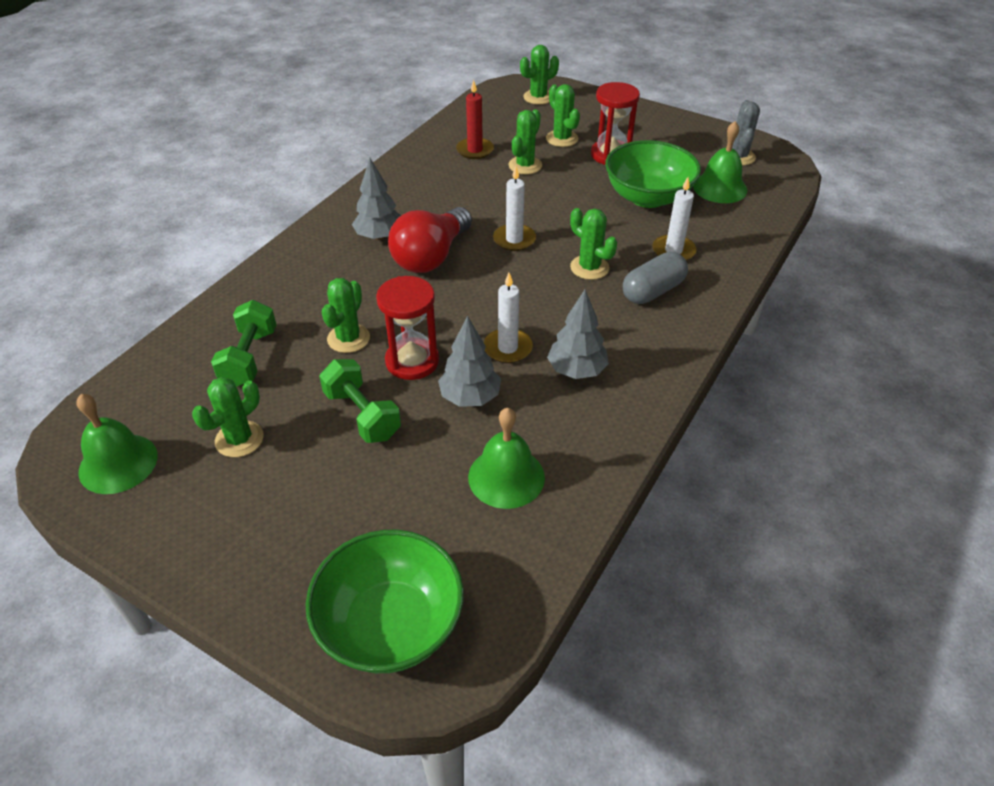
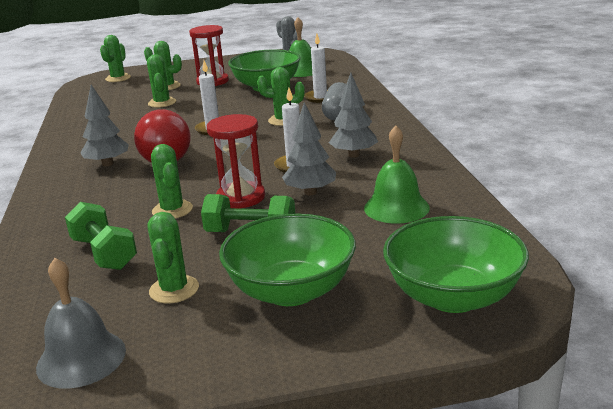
camera: 40 degrees left, 20 degrees down
green bell [76,394,158,494] -> grey bell [36,258,126,389]
red candle [456,80,494,159] -> none
none -> green bowl [219,213,356,306]

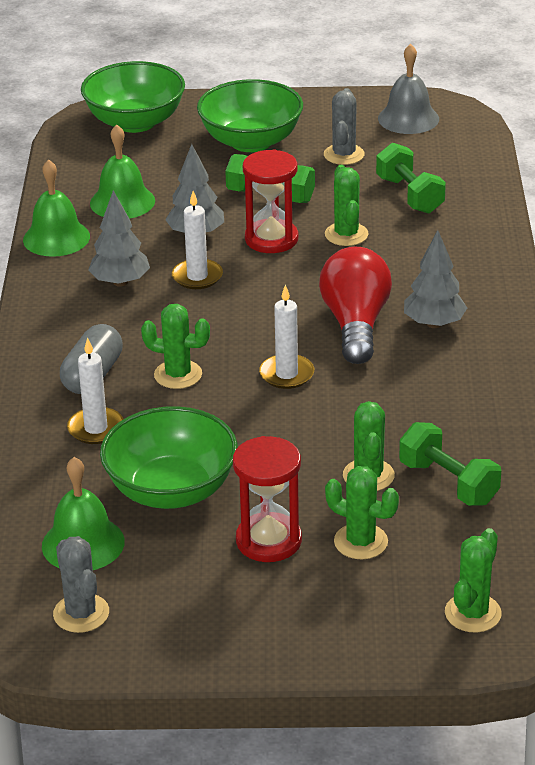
camera: 170 degrees left, 10 degrees up
green cactus [147,212,199,303] -> grey cactus [324,88,365,165]
none -> green bell [23,159,90,257]
none -> green dumbbell [399,422,501,506]

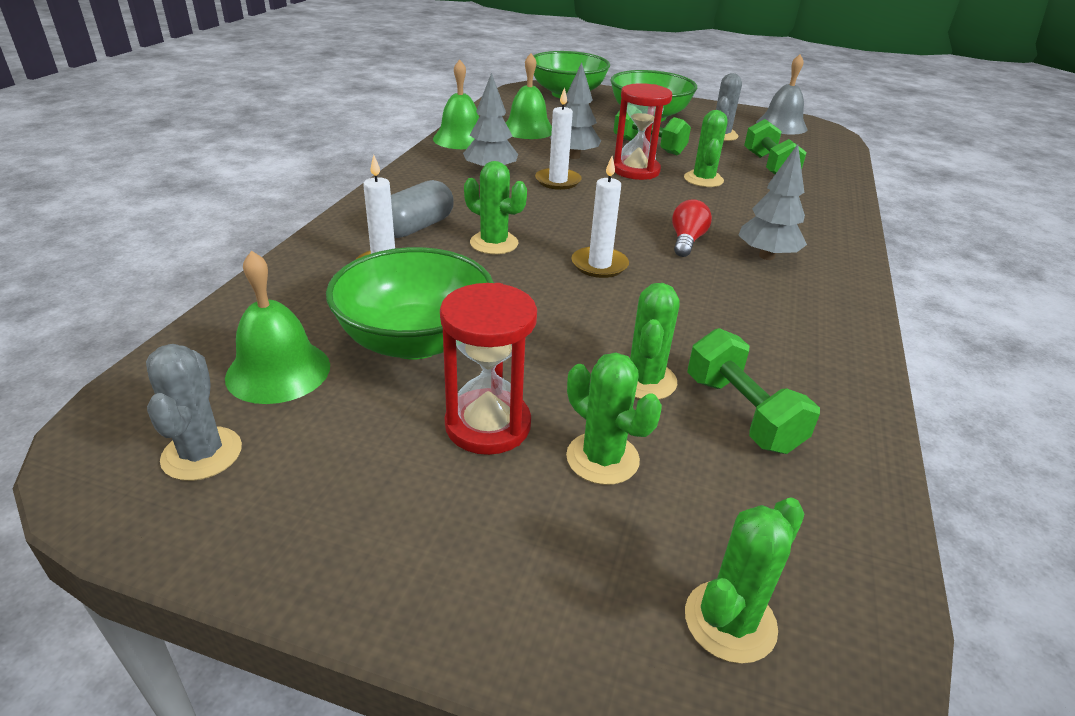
camera: 15 degrees right, 0 degrees up
red light bulb [319,247,392,364] -> red light bulb [672,199,712,257], size x0.53

